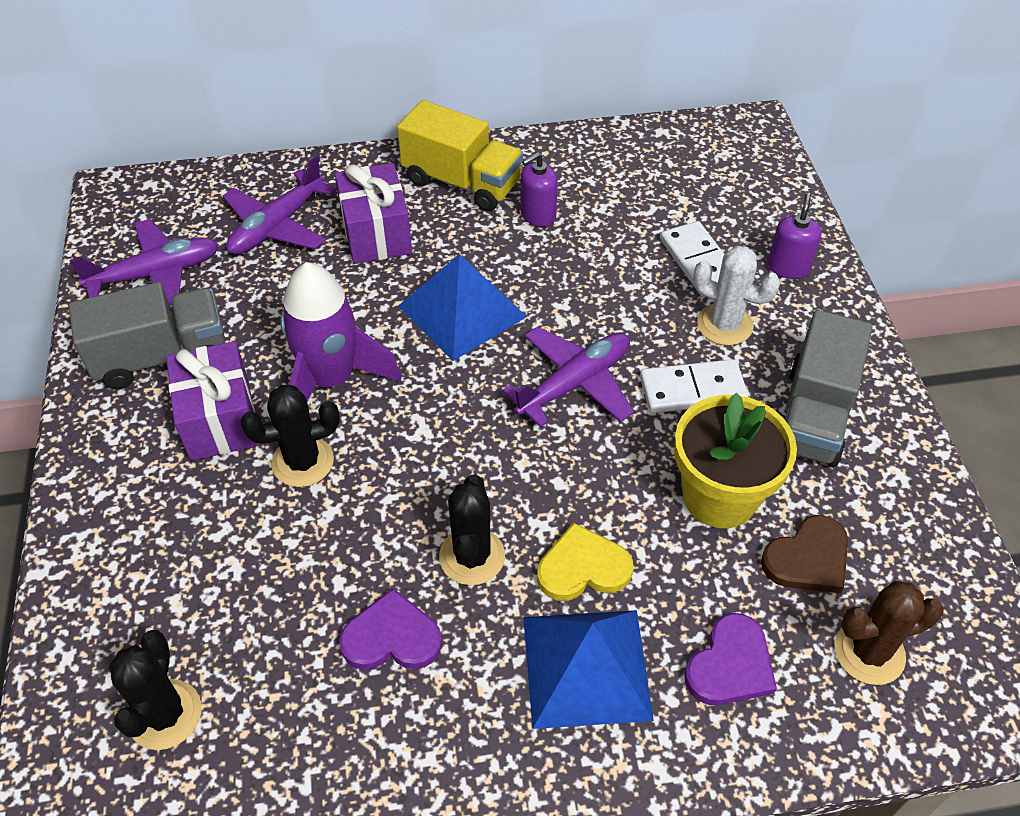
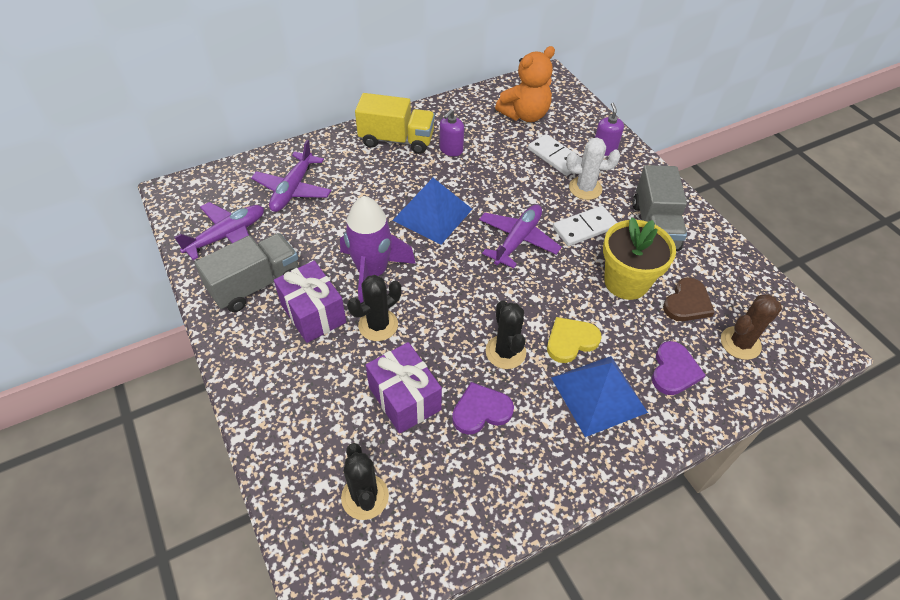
camera: 20 degrees left, 0 degrees up
purple gift [335,163,412,264] -> purple gift moved to [366,342,442,434]
none -> orange teddy bear [495,46,555,122]

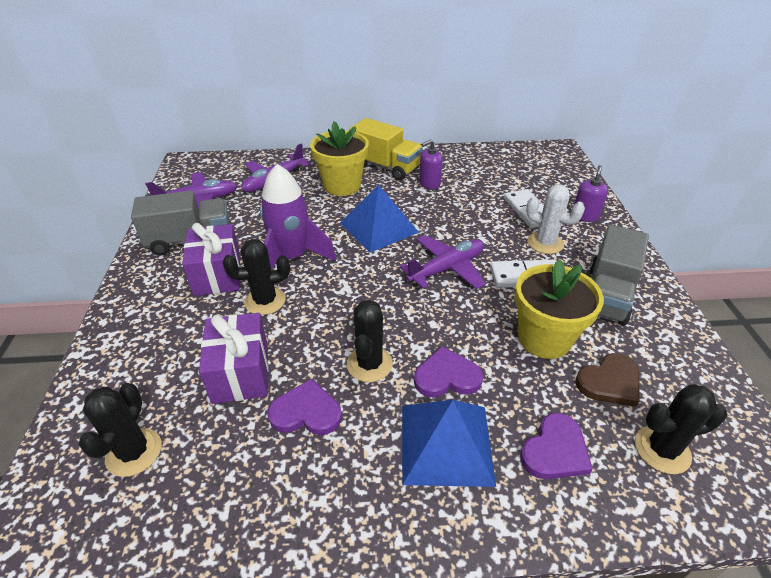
camera: 25 degrees right, 10 degrees down
orange teddy bear [495,46,555,122] -> none
yellow heart [547,317,602,363] -> purple heart [414,346,483,397]
brown cactus [721,294,782,360] -> black cactus [635,384,727,474]
none -> yellow flower pot [310,121,369,196]

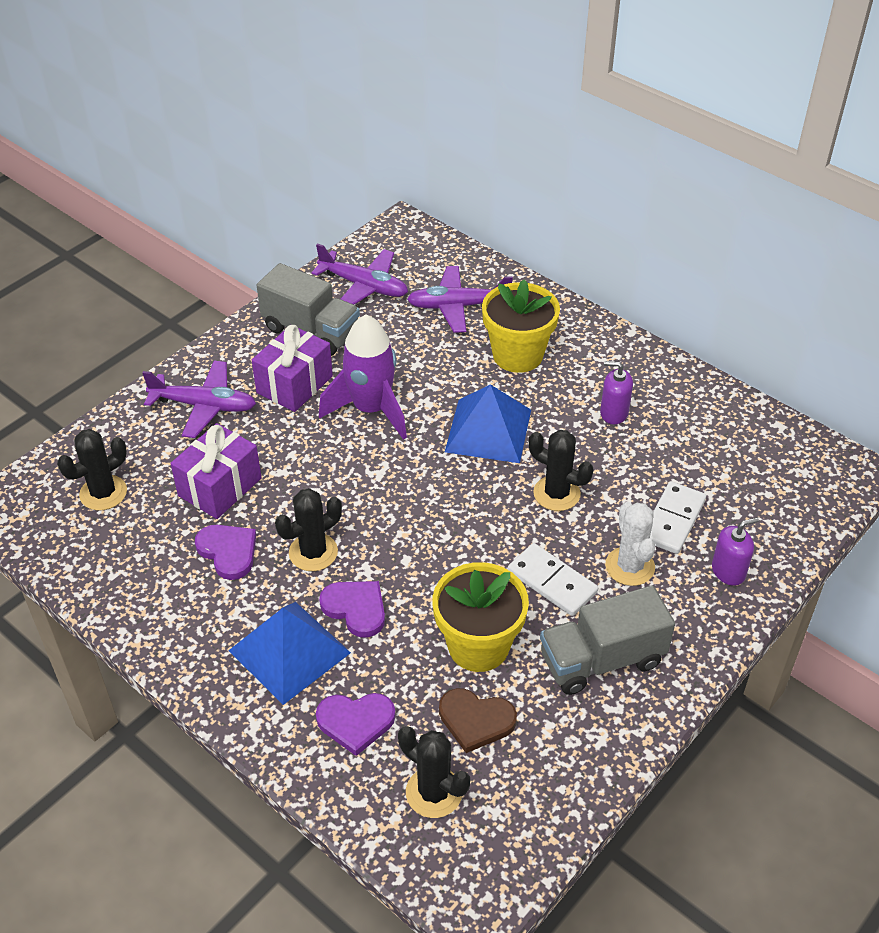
camera: 45 degrees right, 5 degrees up
black cactus [223,239,290,315] -> black cactus moved to [529,430,594,511]
yellow truck [350,118,423,180] -> none
purple plane [400,235,486,289] -> purple plane moved to [142,361,256,438]

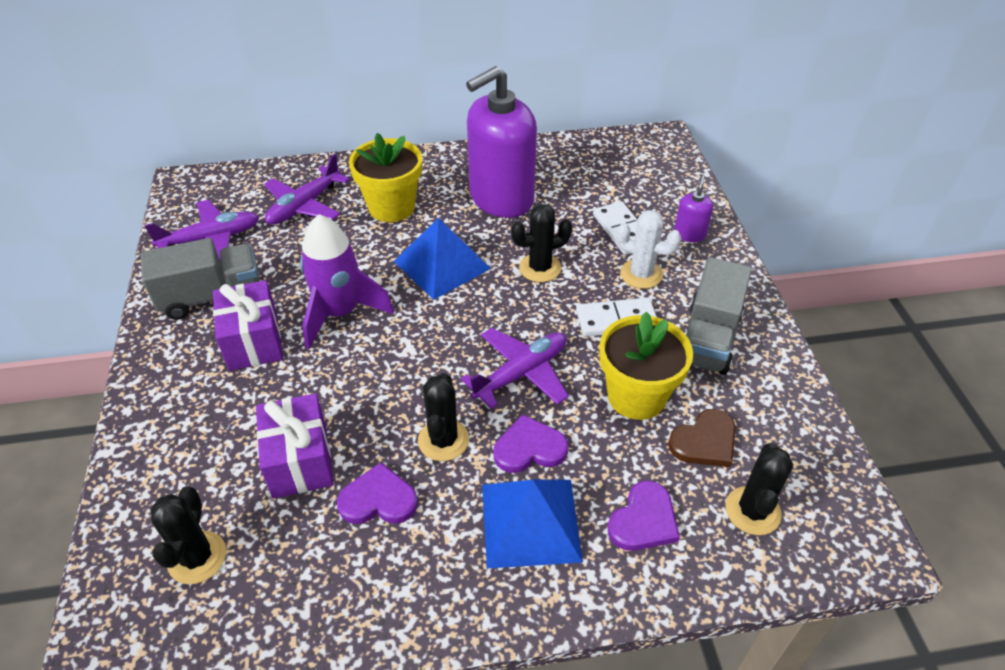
camera: 50 degrees left, 0 degrees up
purple plane [142,361,256,438] -> purple plane moved to [461,328,569,409]
black cactus [398,726,470,818] -> black cactus turned 60 degrees counterclockwise [725,443,793,535]
purple soap dispenser [600,361,633,424] -> purple soap dispenser [466,66,537,218], size x2.40

